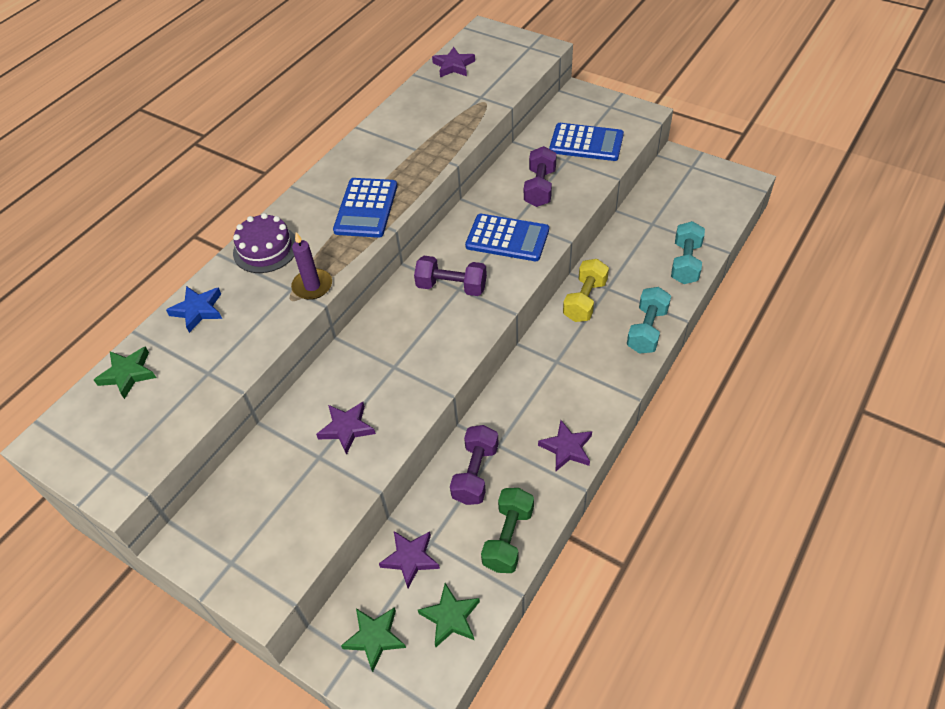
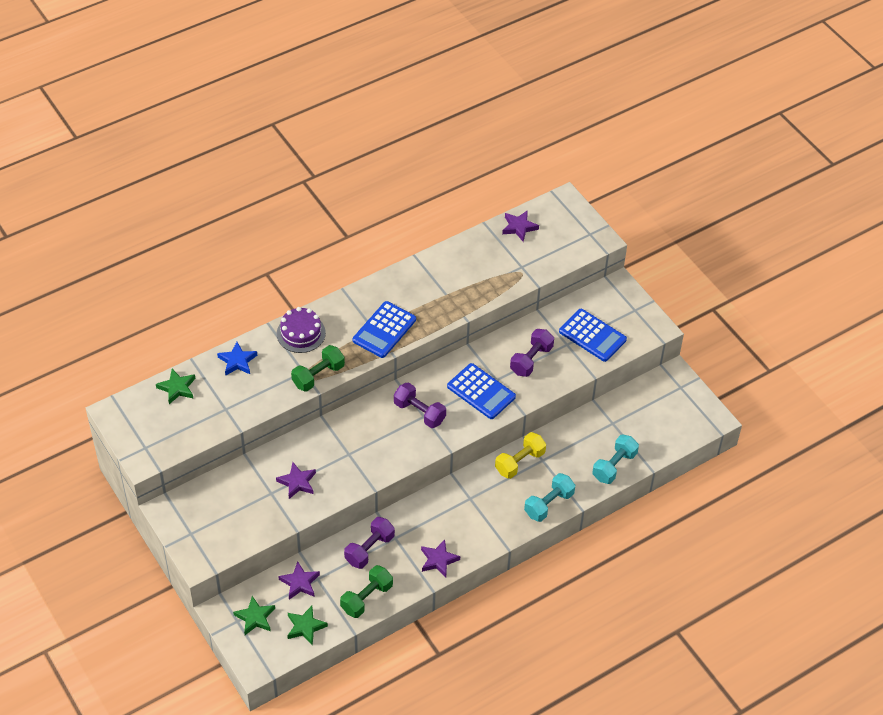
camera: 20 degrees right, 0 degrees up
purple candle [291,232,332,300] -> green dumbbell [291,345,345,392]

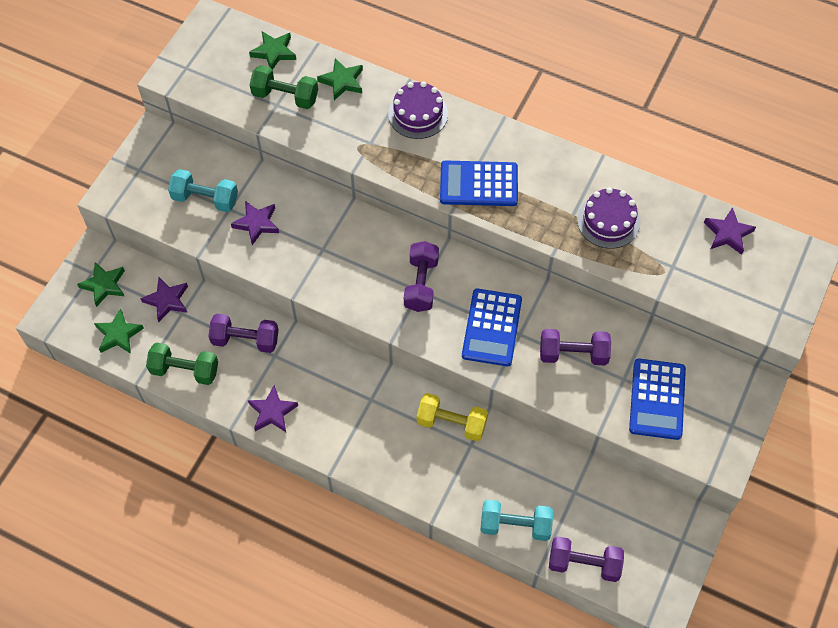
camera: 60 degrees right, 10 degrees up
blue star [217,342,257,376] -> green star [317,58,363,101]
green dumbbell [291,345,345,392] -> green dumbbell moved to [249,65,318,109]
turquoise dumbbell [524,473,575,522] -> turquoise dumbbell moved to [168,169,238,212]
none -> purple dumbbell [549,536,624,582]
none -> purple cake [577,187,641,249]

